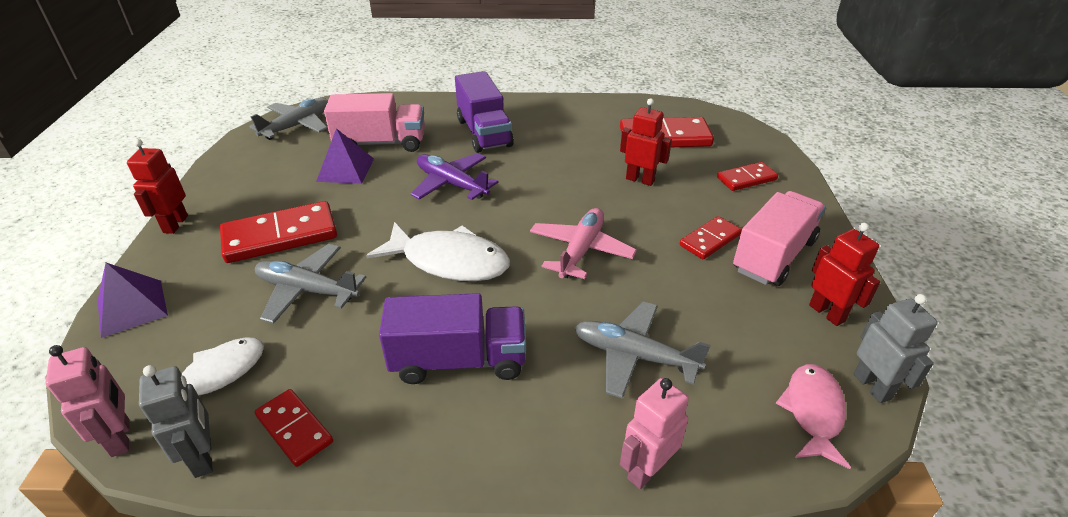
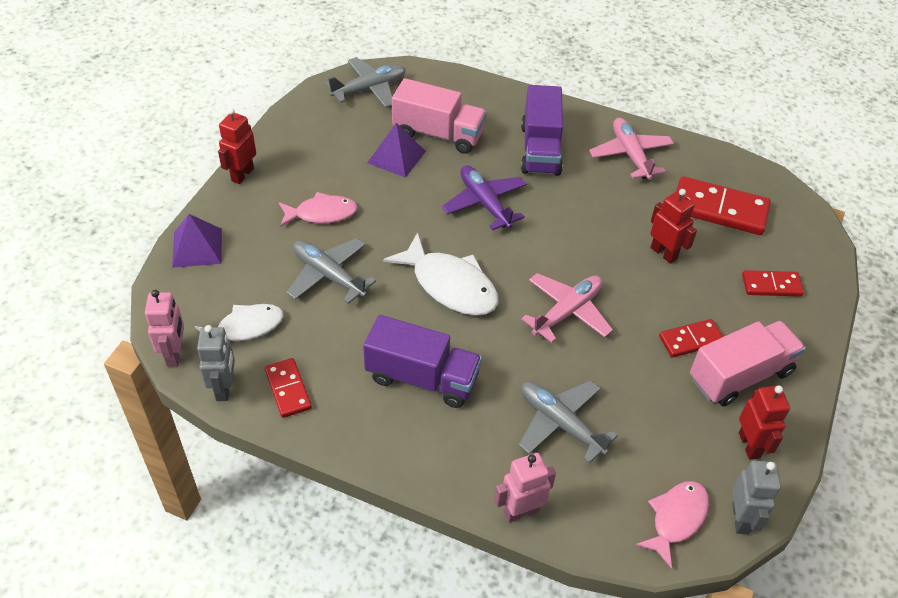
camera: 20 degrees right, 10 degrees up
red domino [220,201,337,263] -> pink fish [279,192,358,227]
none -> pink plane [589,118,674,180]

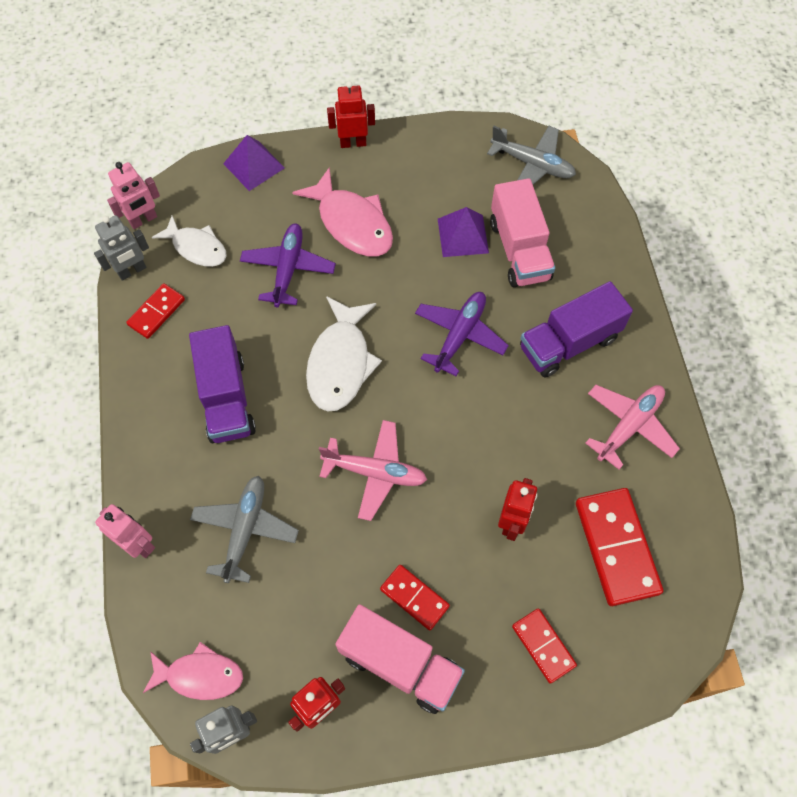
camera: 60 degrees right, 15 degrees up
pink fish [279,192,358,227] -> pink fish [292,167,393,256], size x1.51
grey plane [286,238,376,304] -> purple plane [240,223,336,307]

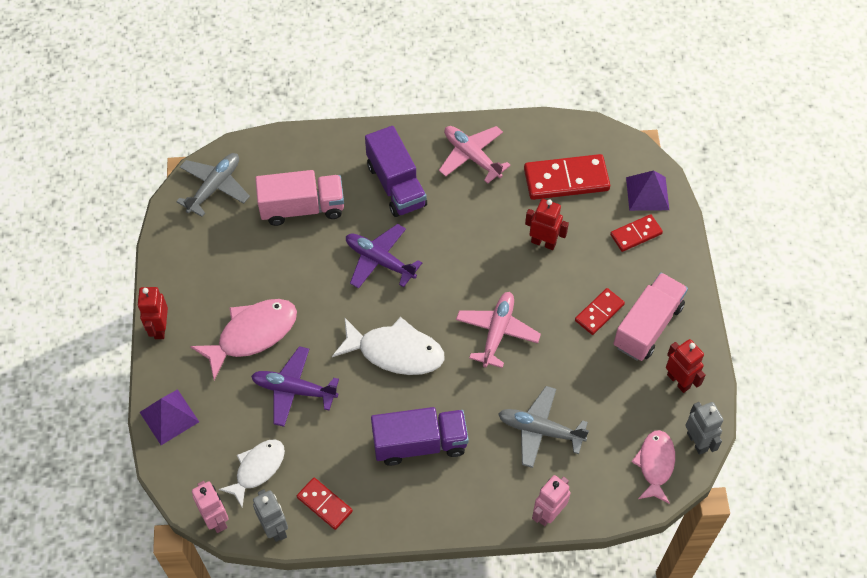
camera: 85 degrees left, 5 degrees down
purple pyramid [438,207,489,257] -> purple pyramid moved to [626,170,669,211]

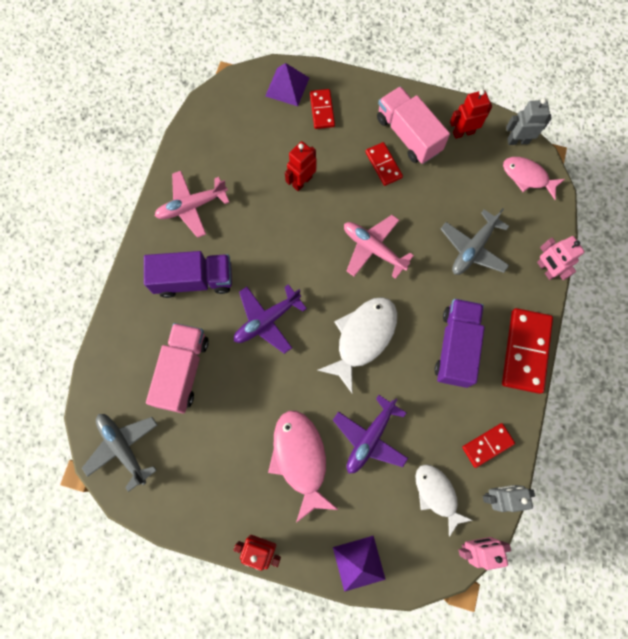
camera: 70 degrees left, 15 degrees up
red domino [524,154,610,200] -> red domino moved to [502,308,553,394]

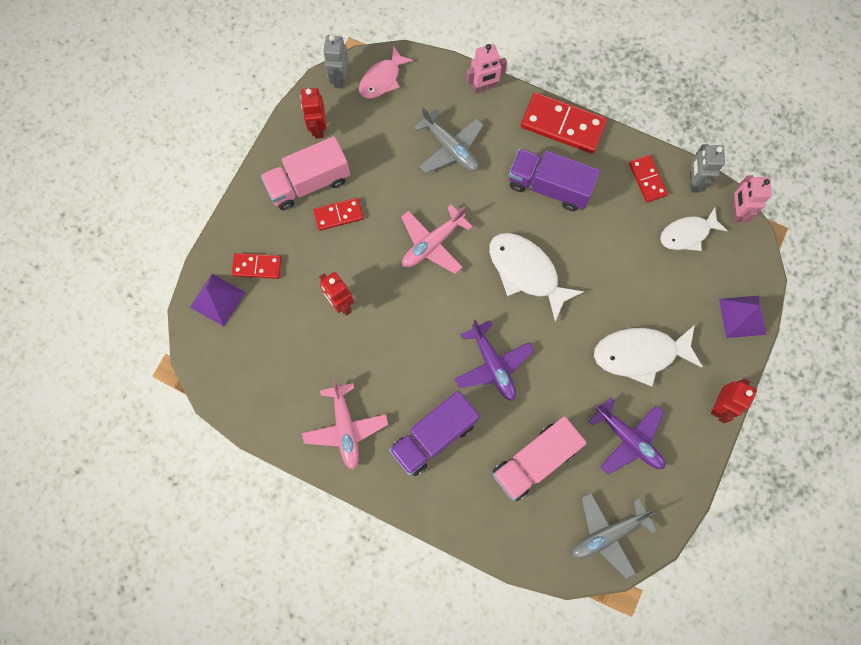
camera: 80 degrees left, 0 degrees up
purple truck [144,251,232,298] -> purple truck turned 135 degrees counterclockwise [389,391,480,476]
pink truck [146,323,209,413] -> pink truck turned 60 degrees counterclockwise [493,416,587,501]
pink fish [268,411,339,523] -> white fish [594,325,703,387]
purple plane [333,395,408,474] -> purple plane moved to [589,397,665,475]

